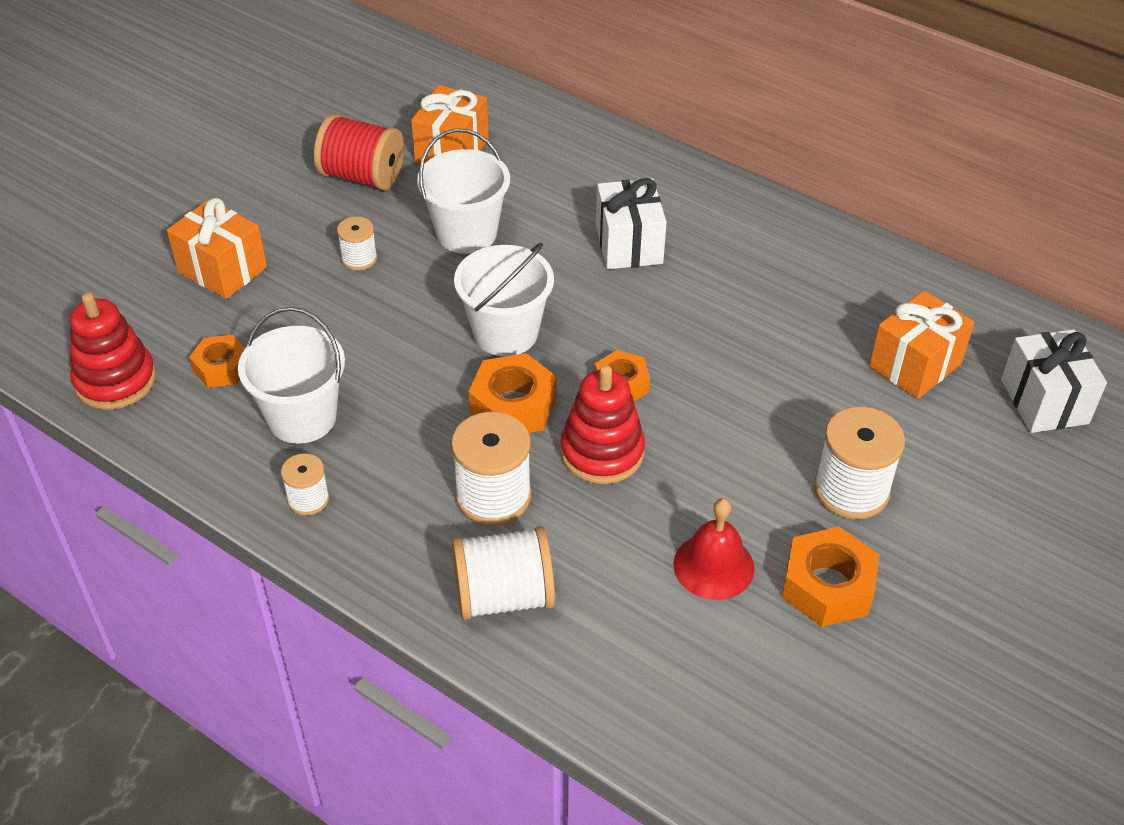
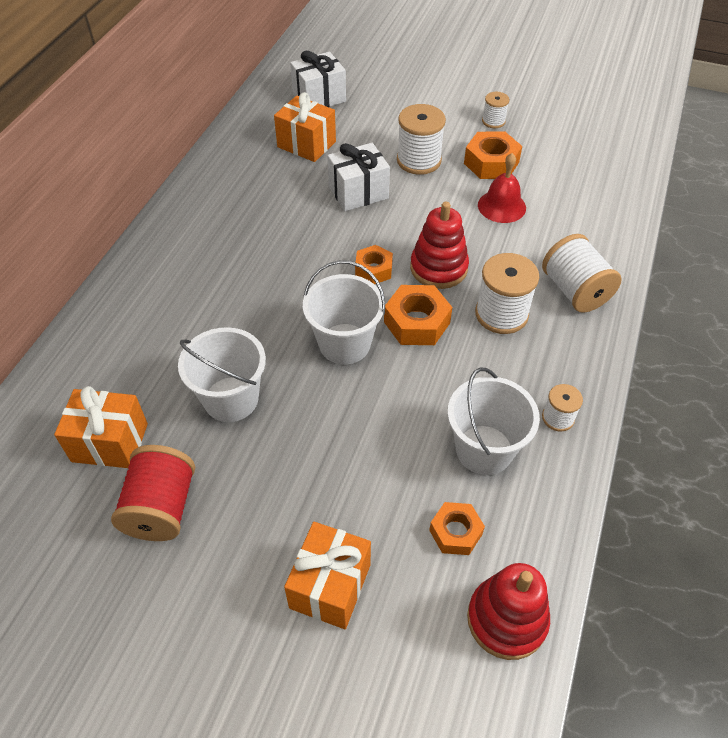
camera: 105 degrees left, 5 degrees up
white spool [337,216,377,271] -> white spool moved to [482,92,509,128]
white gift [596,178,667,269] -> white gift moved to [327,143,390,211]

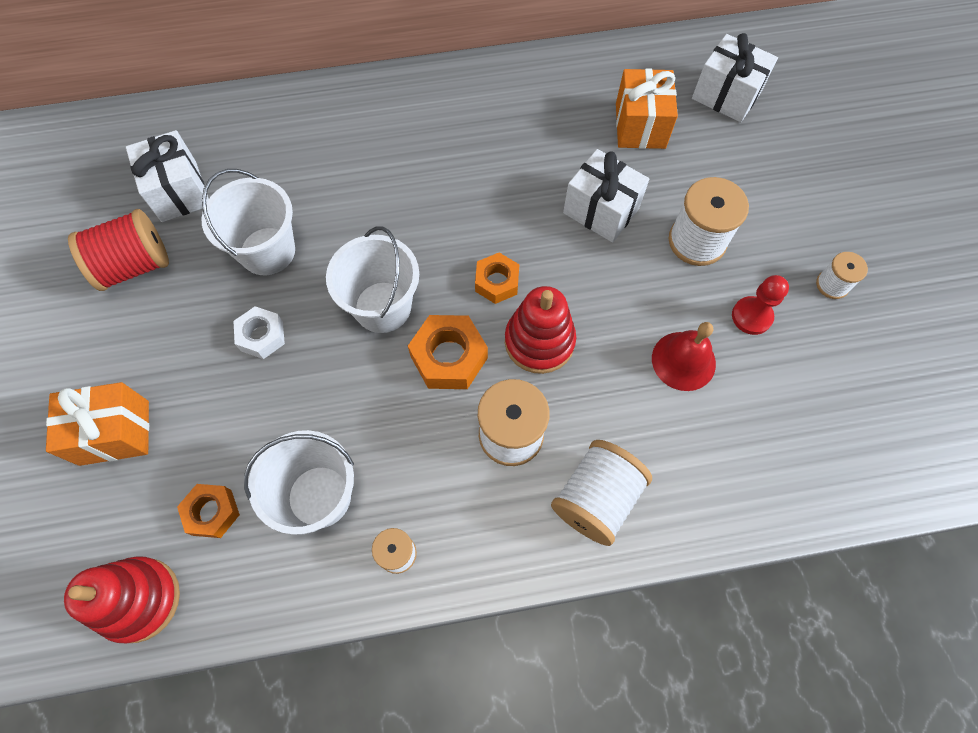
camera: 60 degrees right, 15 degrees up
orange gift [54,386,148,468] -> white gift [126,130,209,222]
orange nut [464,131,522,179] -> red pawn [732,275,789,335]
none -> white nut [233,306,285,359]

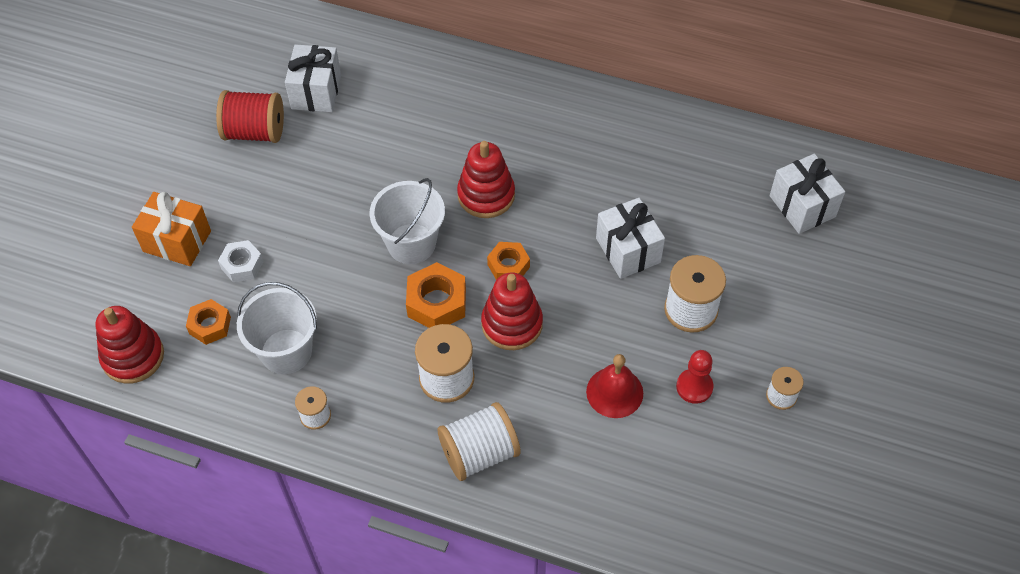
camera: 30 degrees right, 10 degrees down
white bucket [202,169,295,275] -> none
white nut [233,306,285,359] -> white nut moved to [218,240,263,282]
orange gift [616,68,678,149] -> none
none -> red stacking toy [457,141,515,218]

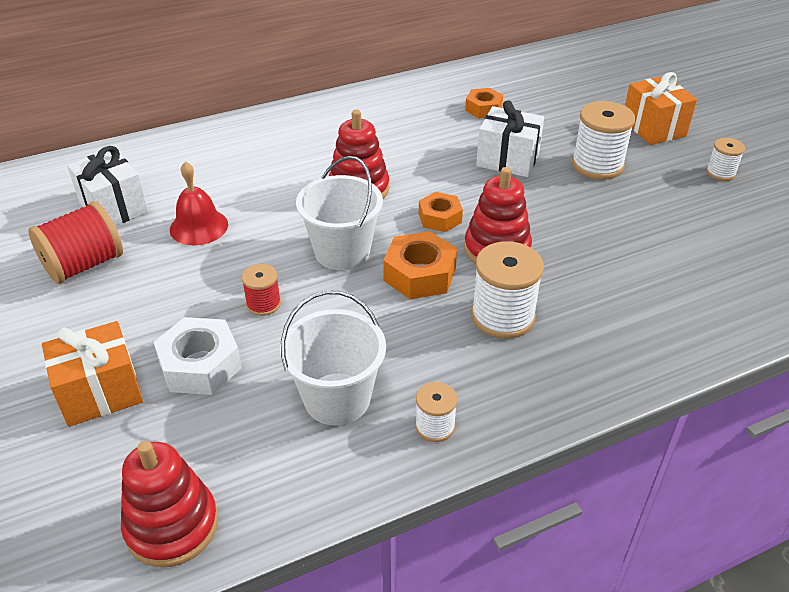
camera: 45 degrees left, 15 degrees down
orange nut [186,299,231,345] -> orange nut moved to [465,88,503,118]
white nut [218,240,263,282] -> white nut [154,317,242,395], size x1.52
white spool [437,402,520,481] -> none
red bell [586,354,643,418] -> red bell moved to [170,162,228,245]
red pawn [676,350,714,404] -> none
white gift [770,154,845,234] -> none
none -> red spool [241,264,281,316]
none -> orange gift [625,72,697,145]

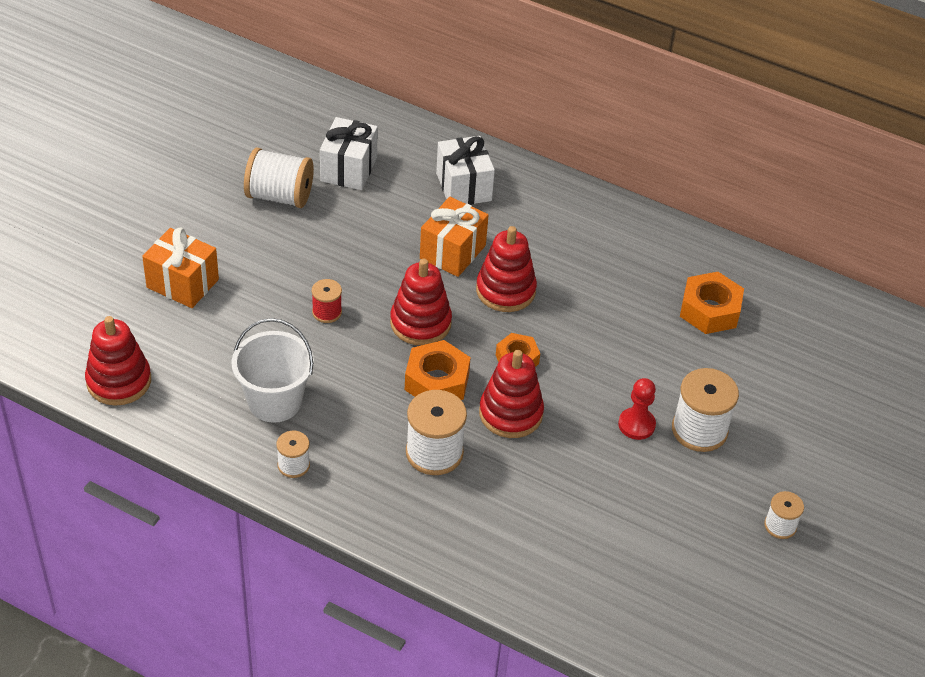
camera: 50 degrees right, 5 degrees up
red spool [28,201,123,284] -> white spool [244,148,314,208]
white nut [154,317,242,395] -> none
red bell [170,162,228,245] -> none
white bucket [296,156,383,270] -> red stacking toy [390,258,452,345]
orange nut [465,88,503,118] -> orange nut [680,272,744,334], size x1.52
white gift [476,100,544,177] -> white gift moved to [436,136,495,205]
orange gift [625,72,697,145] -> orange gift moved to [420,197,489,277]
none -> red pawn [618,378,656,440]

